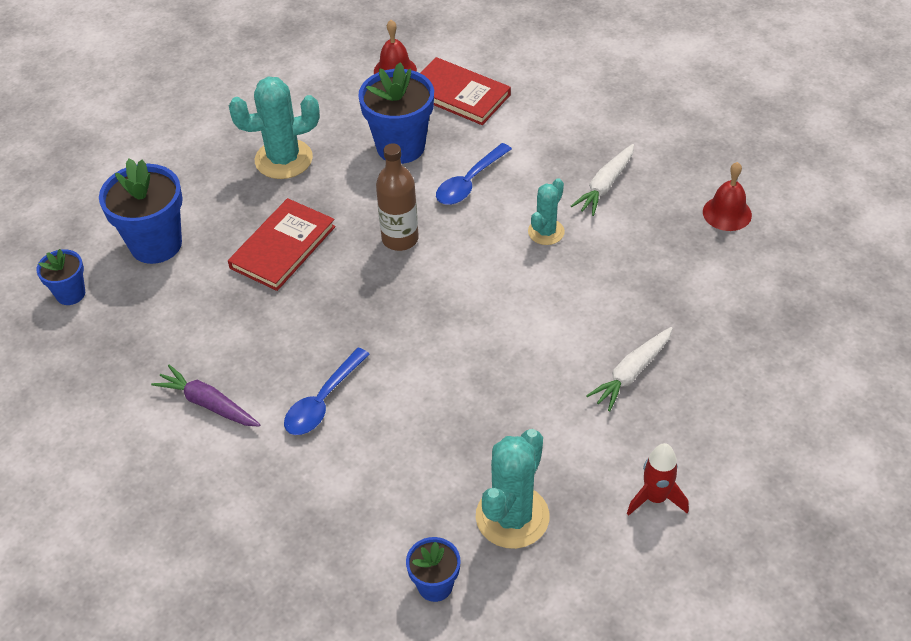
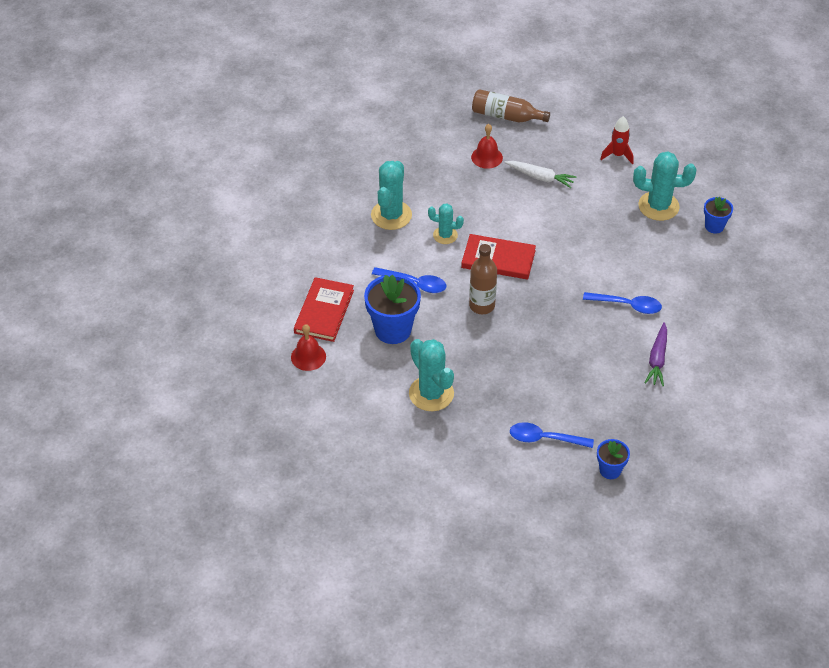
camera: 110 degrees left, 0 degrees up
blue flower pot [99,159,183,264] -> blue spoon [510,422,594,448]
red book [228,198,336,291] -> red book moved to [461,234,536,280]
white carrot [571,144,634,216] -> turquoise cactus [371,161,412,230]
red bell [703,162,752,231] -> red bell moved to [471,124,503,169]
none -> brown bottle [472,89,550,122]

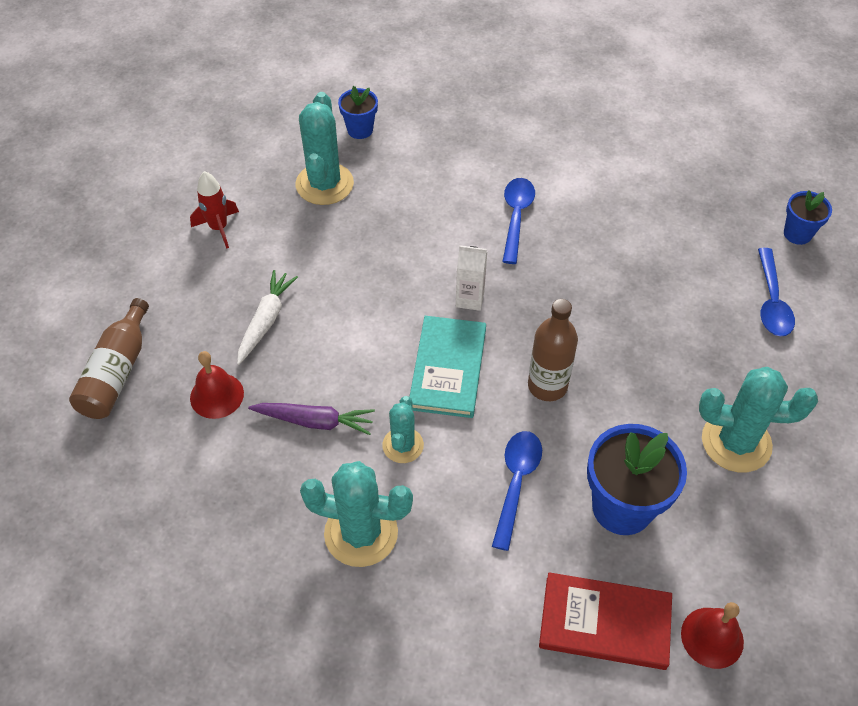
camera: 95 degrees left, 5 degrees up
turquoise cactus [409,339,454,411] -> turquoise cactus turned 45 degrees clockwise [699,367,818,472]
red book [461,234,536,280] -> turquoise book [409,316,486,418]
purple carrot [645,322,667,386] -> purple carrot moved to [248,403,375,435]
none -> white carton [456,245,487,311]

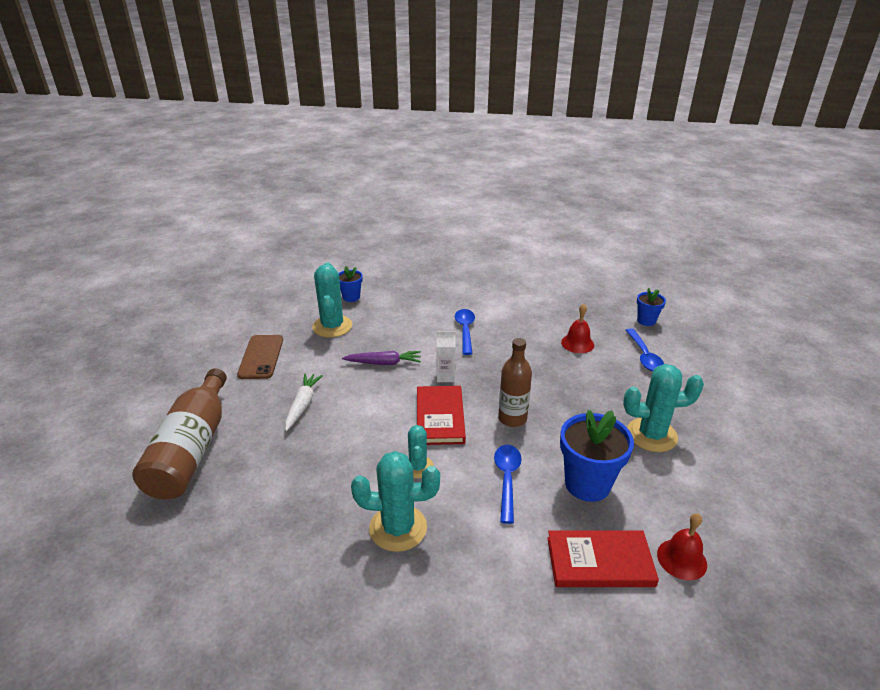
camera: 10 degrees left, 20 degrees down
brown bottle [69,298,149,419] -> brown bottle [132,368,227,499], size x1.58
red rocket [190,171,239,249] -> brown phone [237,335,283,379]
red bell [190,351,244,419] -> red bell moved to [561,304,594,353]
purple carrot [248,403,375,435] -> purple carrot moved to [342,351,421,365]
turquoise book [409,316,486,418] -> red book [417,386,466,445]

